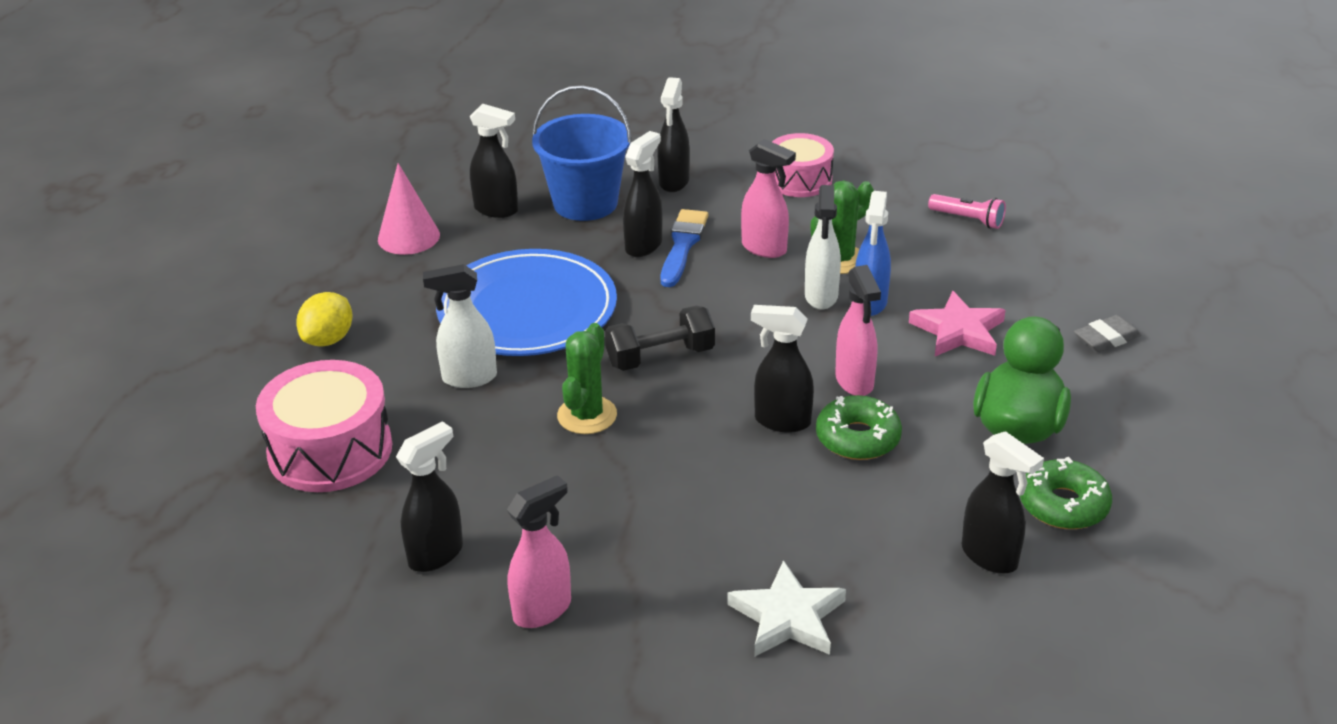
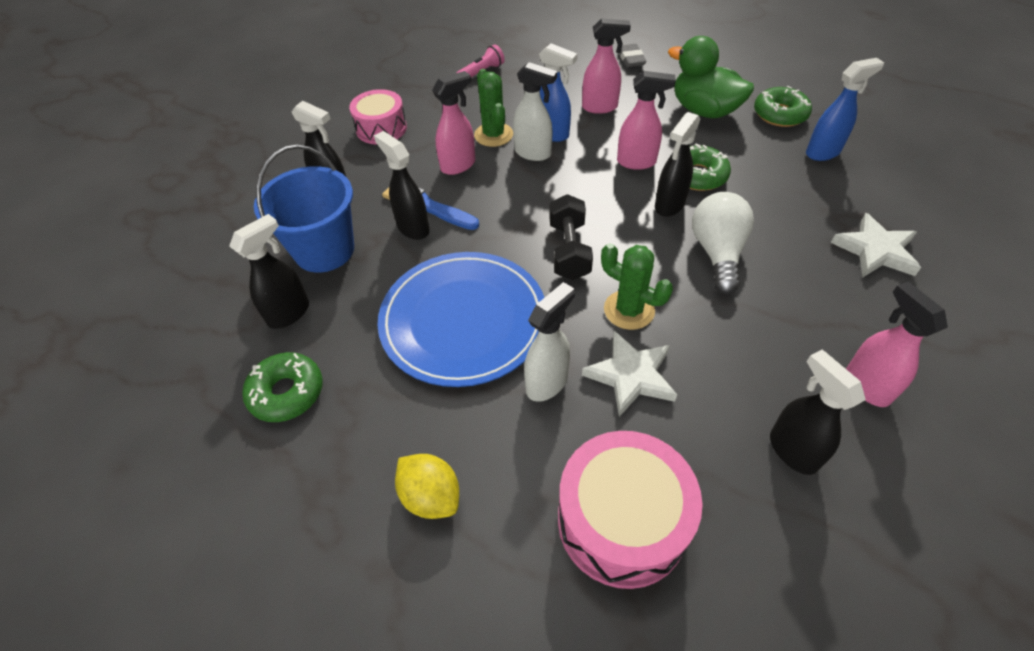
camera: 70 degrees left, 15 degrees up
pink cone [378,163,440,255] -> green donut [242,352,323,422]
white spray bottle [423,264,497,388] -> white spray bottle turned 150 degrees counterclockwise [524,282,575,402]
pink star [909,291,1006,356] -> pink spray bottle [582,18,631,114]
black spray bottle [962,431,1044,574] -> blue spray bottle [806,58,884,161]
none -> white star [582,331,677,417]
none -> white light bulb [692,192,754,294]

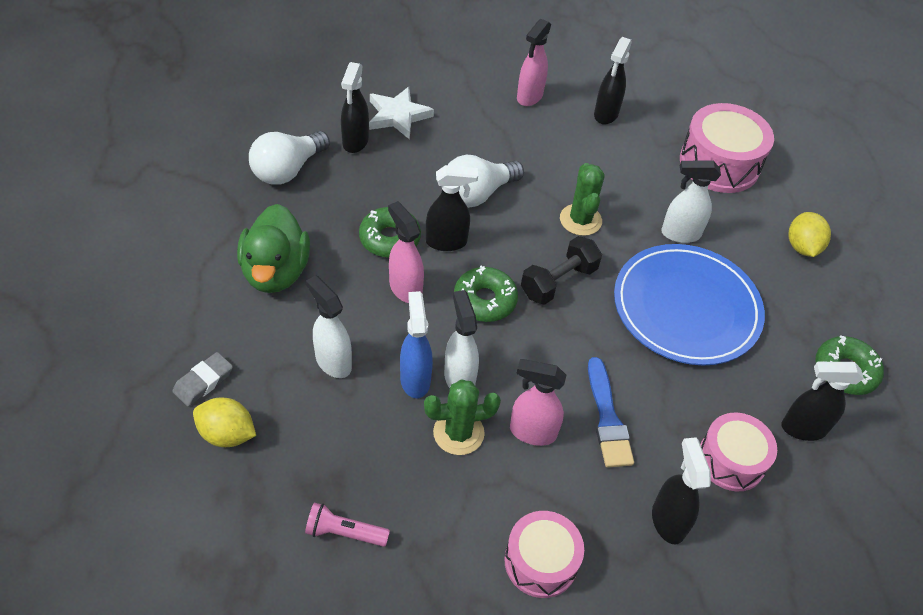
camera: 135 degrees left, 0 degrees up
blue bucket [254,145,354,273] -> pink drum [700,413,777,491]
black spray bottle [374,131,430,240] -> black spray bottle moved to [341,62,369,153]
green cactus [474,69,513,147] -> green cactus turned 45 degrees clockwise [424,379,501,455]
pink spray bottle [582,18,631,114] -> white spray bottle [306,275,352,378]
white star [582,331,677,417] -> none
green donut [754,86,812,127] -> green donut moved to [454,266,518,322]
blue spray bottle [806,58,884,161] -> white light bulb [249,131,330,185]
none -> yellow lemon [193,398,256,447]

